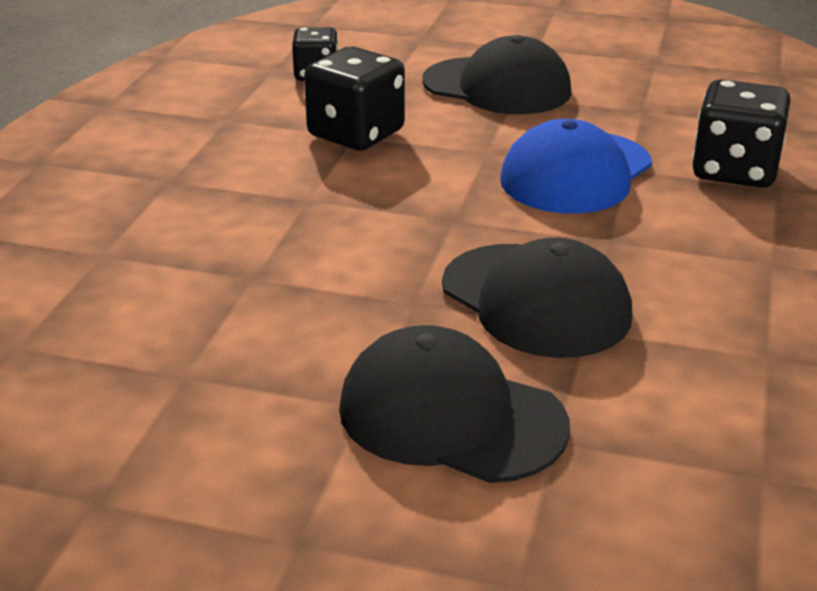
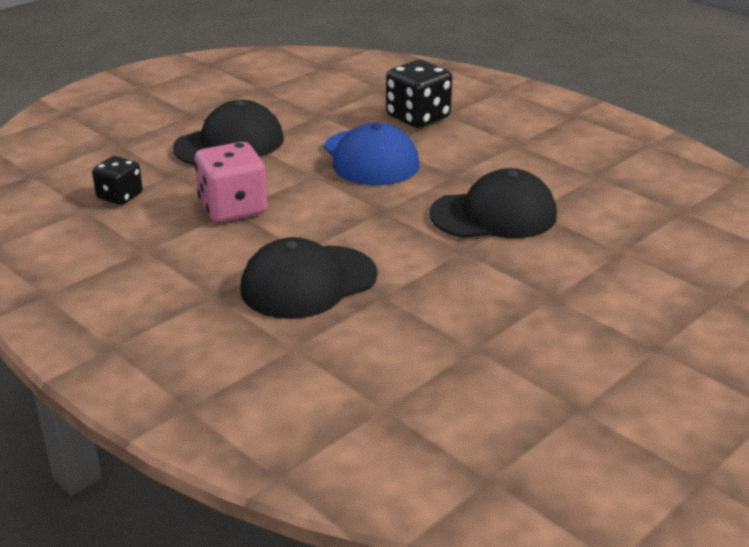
camera: 60 degrees left, 0 degrees up
black dice [304,47,405,151] -> pink dice [194,142,268,222]
black cap [339,325,570,483] -> black cap moved to [240,237,377,319]

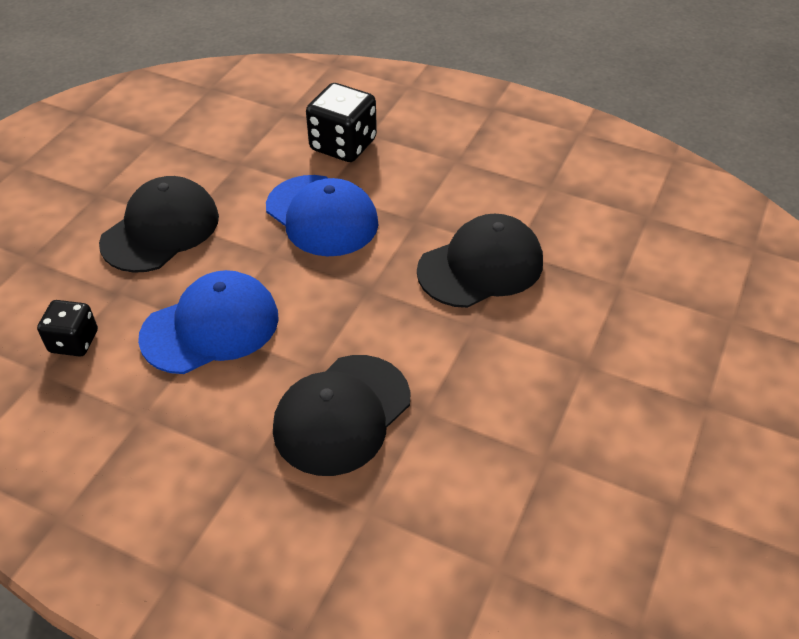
camera: 20 degrees left, 15 degrees up
pink dice [194,142,268,222] -> blue cap [138,270,279,374]

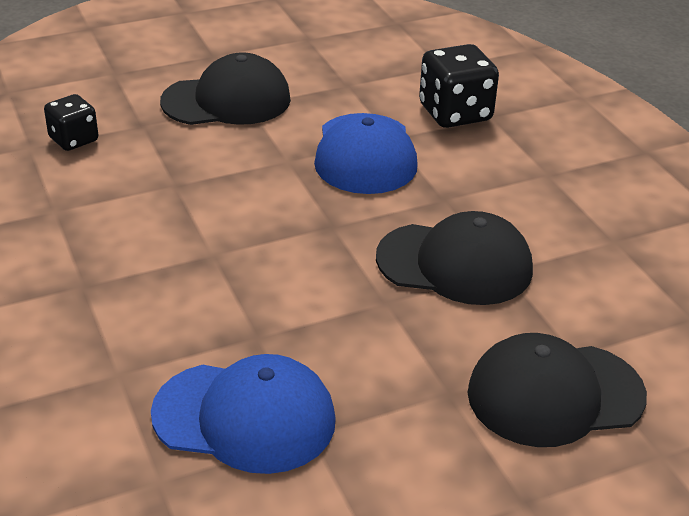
camera: 40 degrees right, 10 degrees down
blue cap [138,270,279,374] -> blue cap moved to [151,354,336,474]
black cap [273,355,410,476] -> black cap moved to [467,333,647,447]

